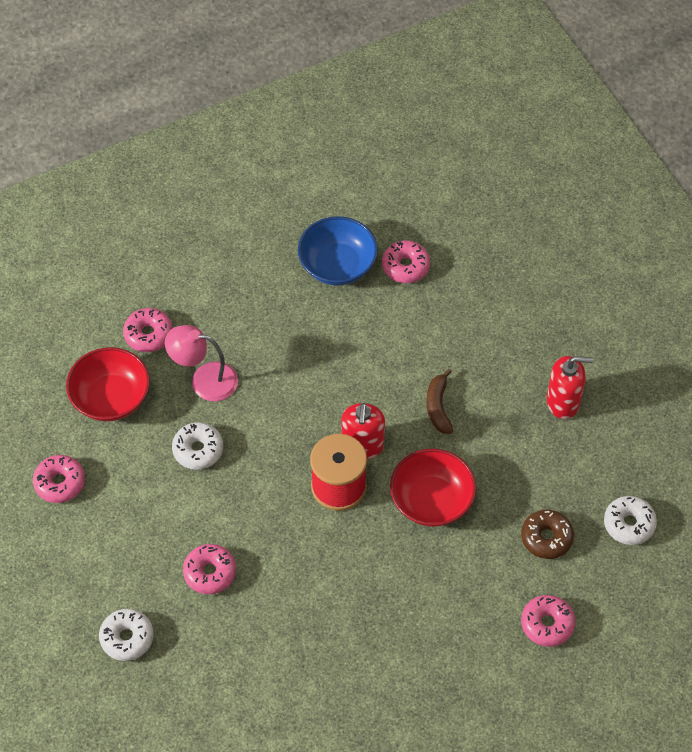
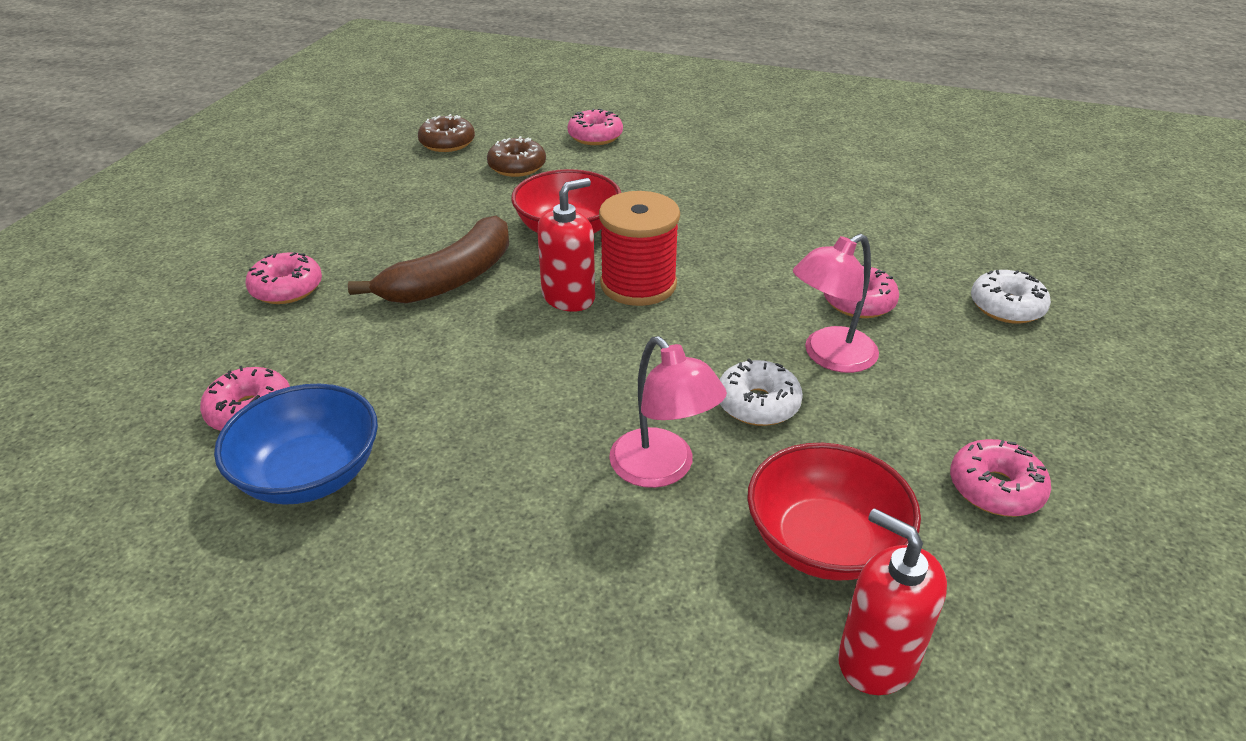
camera: 135 degrees left, 20 degrees down
pink donut [123,308,173,352] -> pink donut moved to [246,252,322,304]
brown banana [427,369,453,434] -> brown banana [348,216,509,304], size x1.77
red soap dispenser [547,356,593,419] -> red soap dispenser moved to [838,508,947,695]
white donut [604,496,657,545] -> brown donut [418,114,475,152]
none -> pink lamp [793,234,879,373]

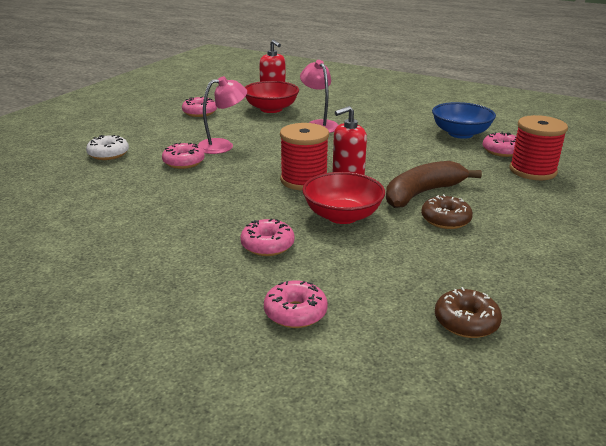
camera: 170 degrees left, 10 degrees down
pink donut [246,252,322,304] -> pink donut moved to [240,219,295,256]
brown donut [487,136,546,177] -> brown donut moved to [421,194,473,229]
white donut [719,358,803,426] -> none
none -> red spool [510,115,568,180]

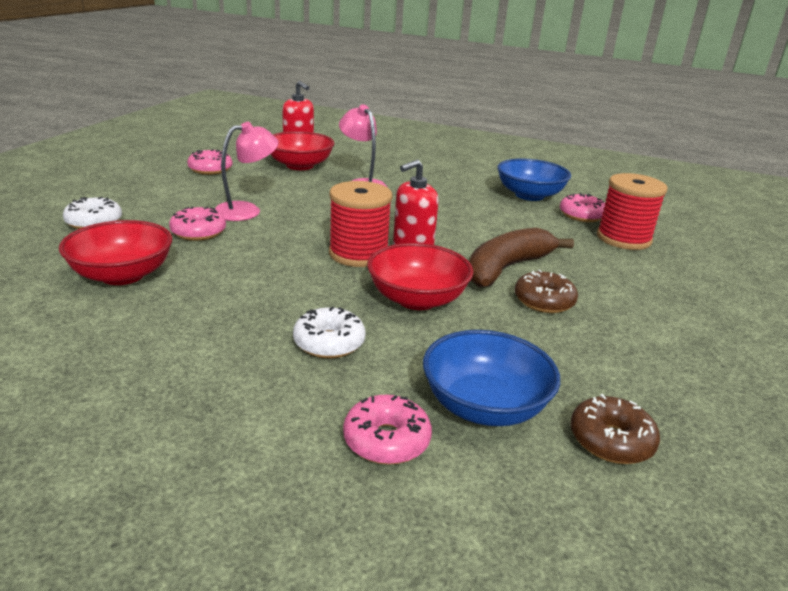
camera: 10 degrees left, 0 degrees up
pink donut [240,219,295,256] -> white donut [293,307,366,358]
none -> red bowl [59,220,172,285]
none -> blue bowl [423,330,560,426]

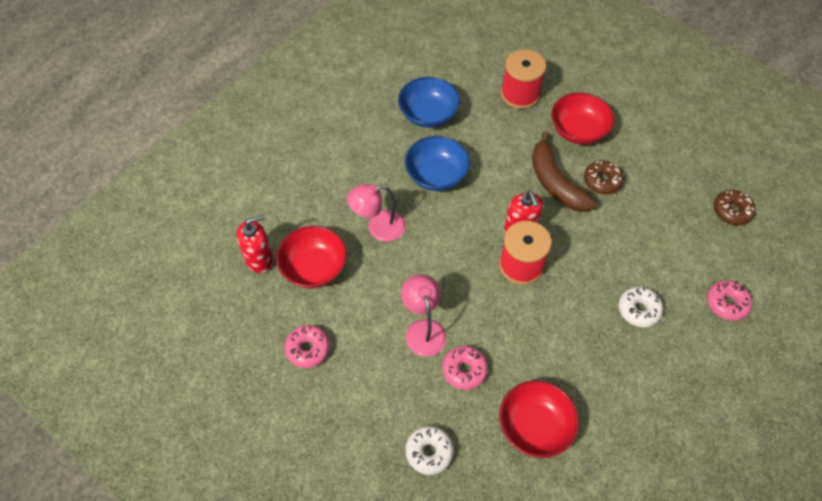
camera: 70 degrees left, 30 degrees up
red bowl [367,243,474,310] -> red bowl moved to [551,92,615,145]
blue bowl [423,330,560,426] -> blue bowl moved to [405,136,470,191]
pink donut [560,193,605,222] -> none

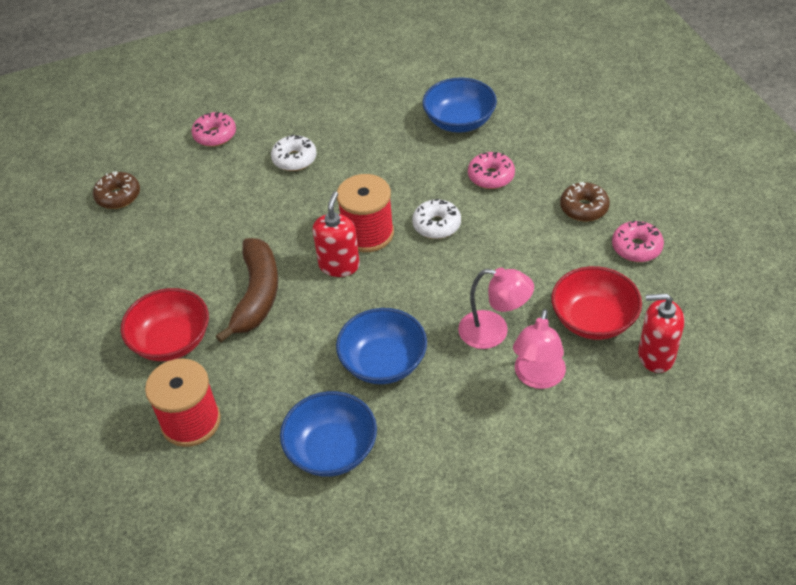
camera: 145 degrees left, 10 degrees down
pink lamp [401,274,446,357] -> pink lamp moved to [513,309,566,389]
white donut [405,426,454,475] -> white donut moved to [412,199,461,239]
red bowl [499,380,579,458] -> blue bowl [423,77,497,133]
brown donut [584,160,624,194] -> brown donut moved to [560,182,610,221]

